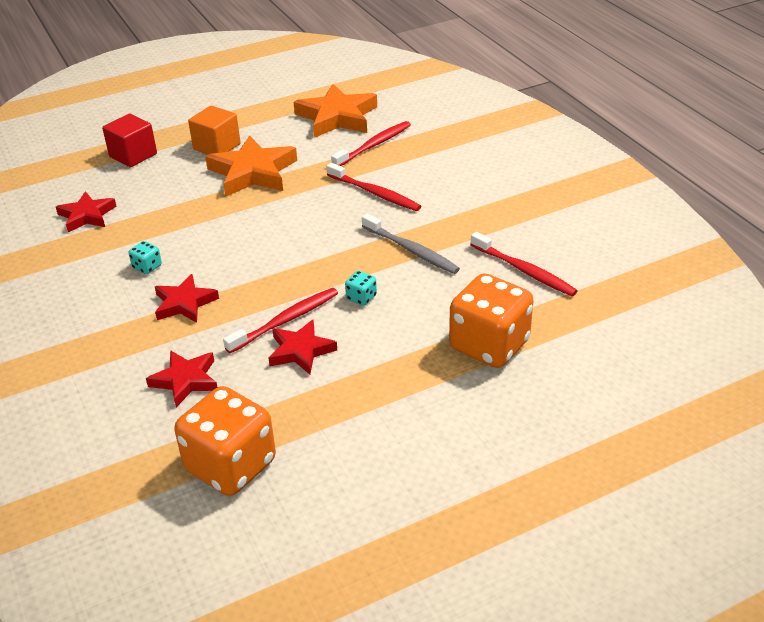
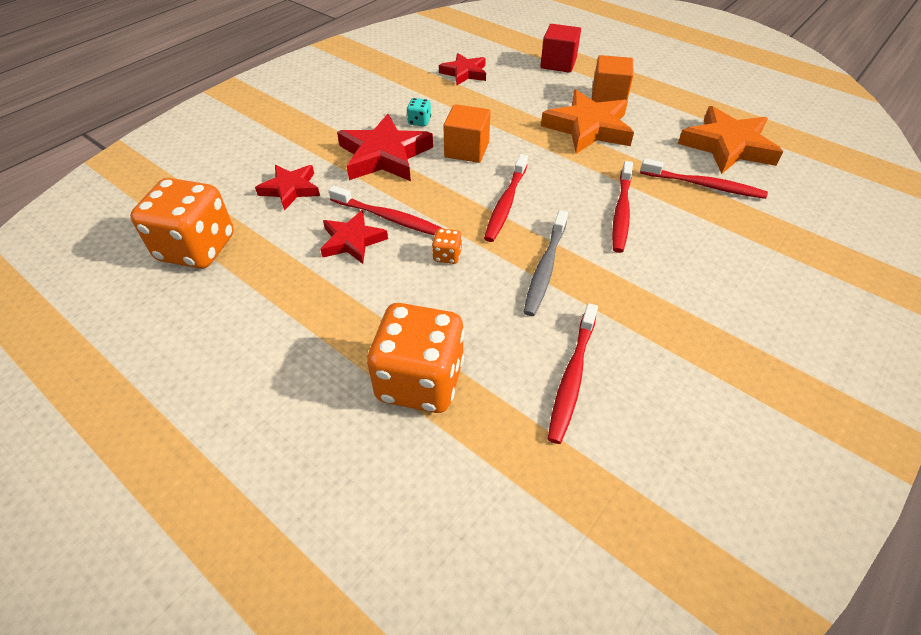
camera: 65 degrees right, 10 degrees up
red star [155,274,219,323] -> red star [337,114,433,181], size x1.65
turquoise dice [345,271,377,306] -> orange dice [432,228,462,264]
none -> orange cube [443,104,490,163]
none -> red toothbrush [484,154,528,242]

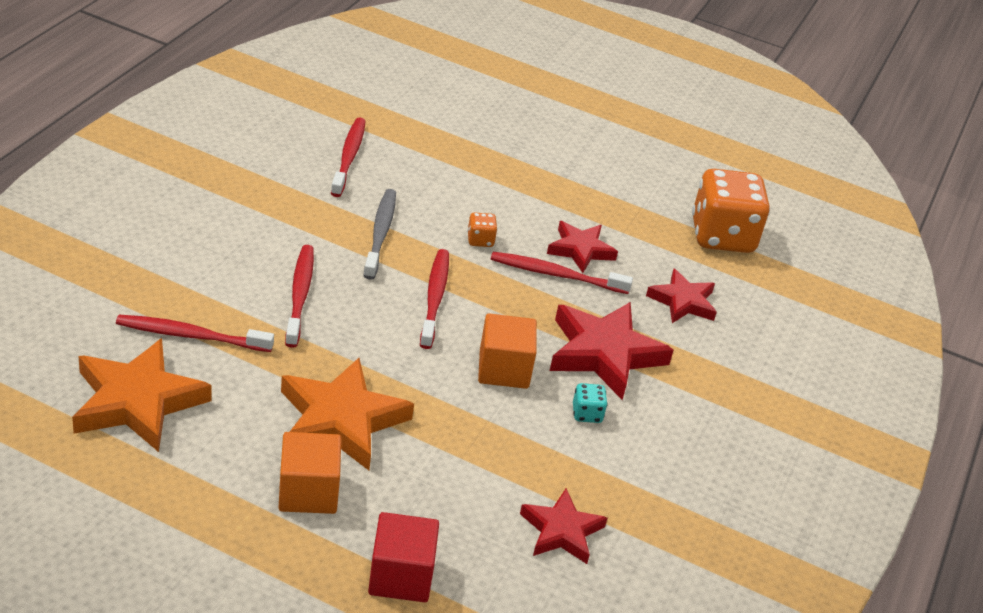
camera: 160 degrees right, 10 degrees down
orange dice [367,303,464,413] -> none

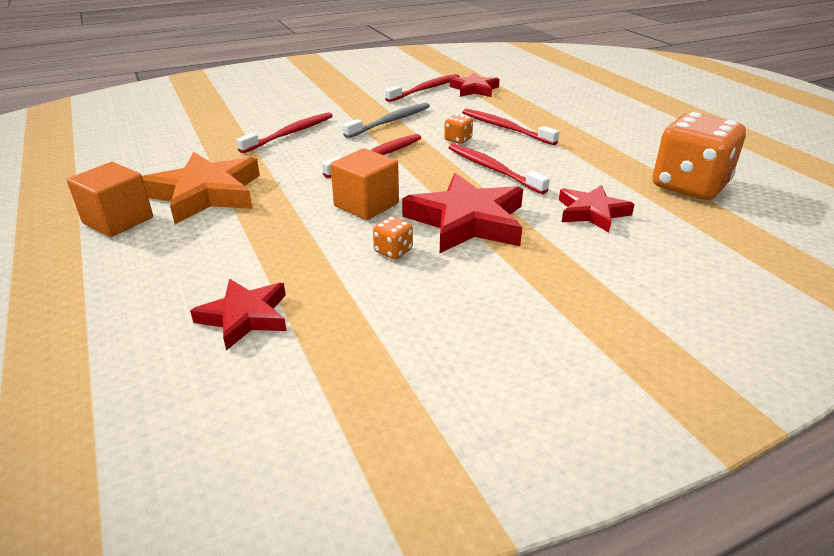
camera: 45 degrees right, 5 degrees down
orange star [72,338,212,452] -> none
red toothbrush [116,315,274,352] -> red toothbrush moved to [462,109,559,145]
red cube [368,512,439,602] -> none
red star [547,221,618,273] -> red star moved to [450,73,500,97]
turquoise dice [573,383,608,423] -> orange dice [373,216,413,259]

